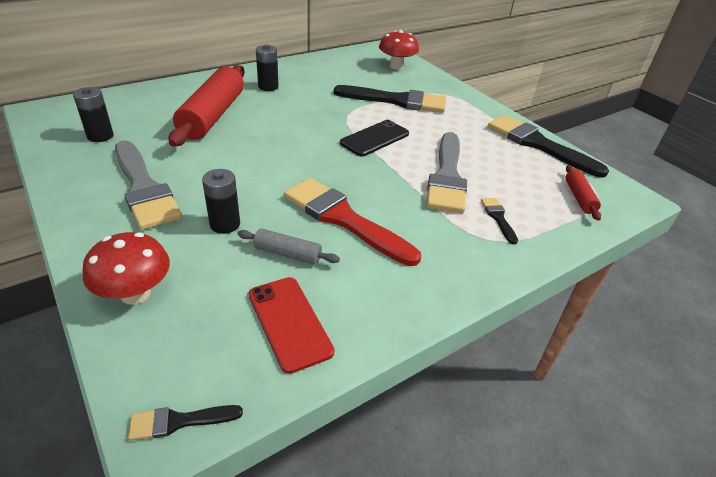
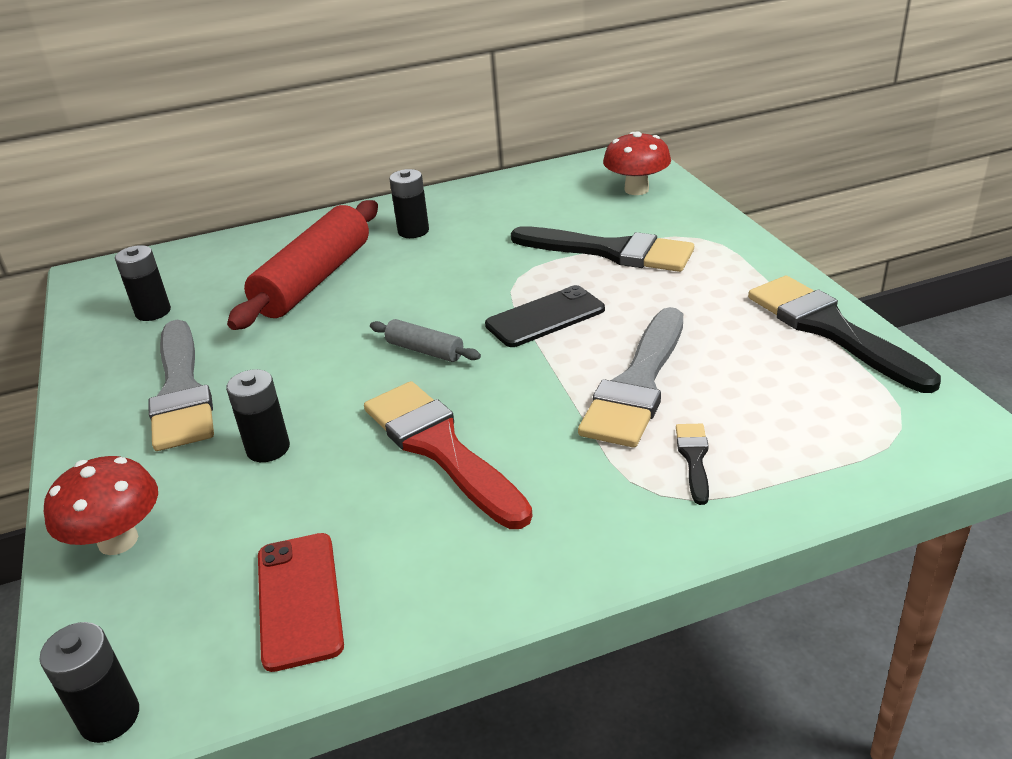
camera: 20 degrees right, 5 degrees down
black brush [128,405,243,441] -> black battery [40,622,139,743]
grey rolling pin [237,228,340,264] -> grey rolling pin moved to [370,319,481,362]
red rolling pin [565,165,601,220] -> none

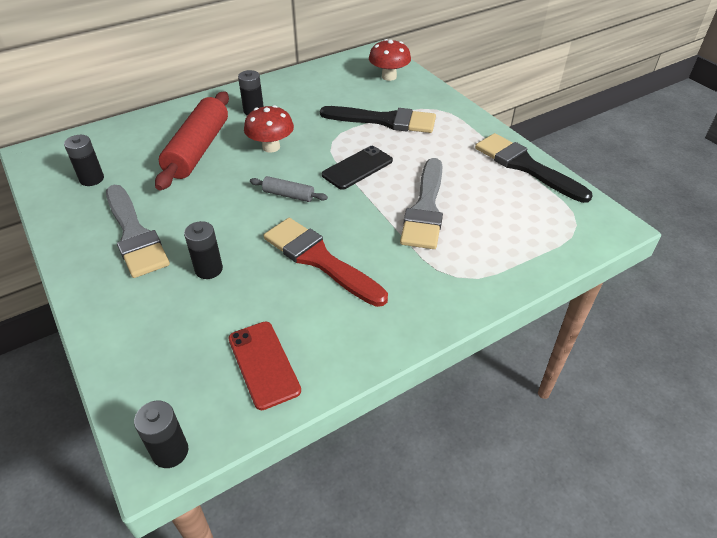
camera: 15 degrees left, 10 degrees up
red mushroom [44,456,158,555] -> red mushroom moved to [244,105,294,153]
black brush [676,424,709,505] -> none

